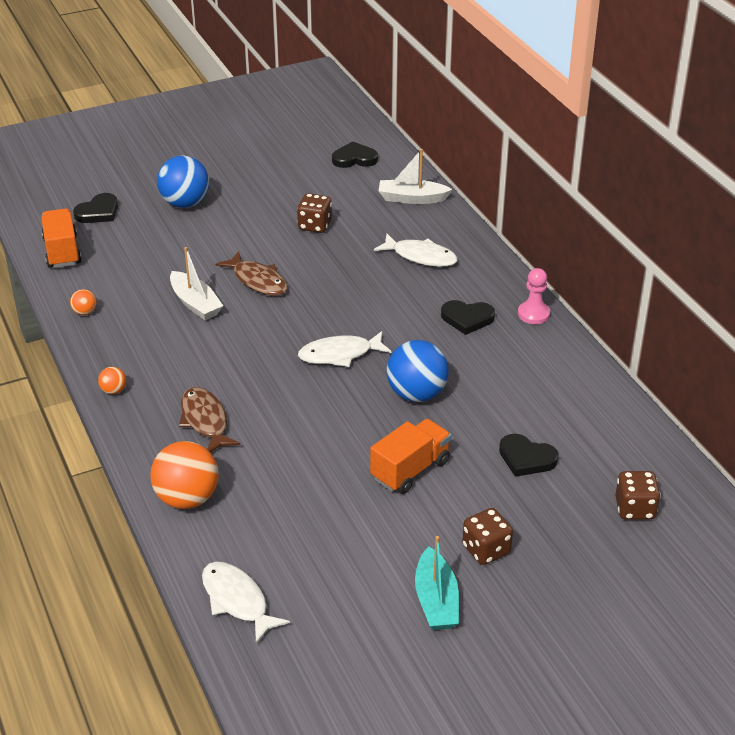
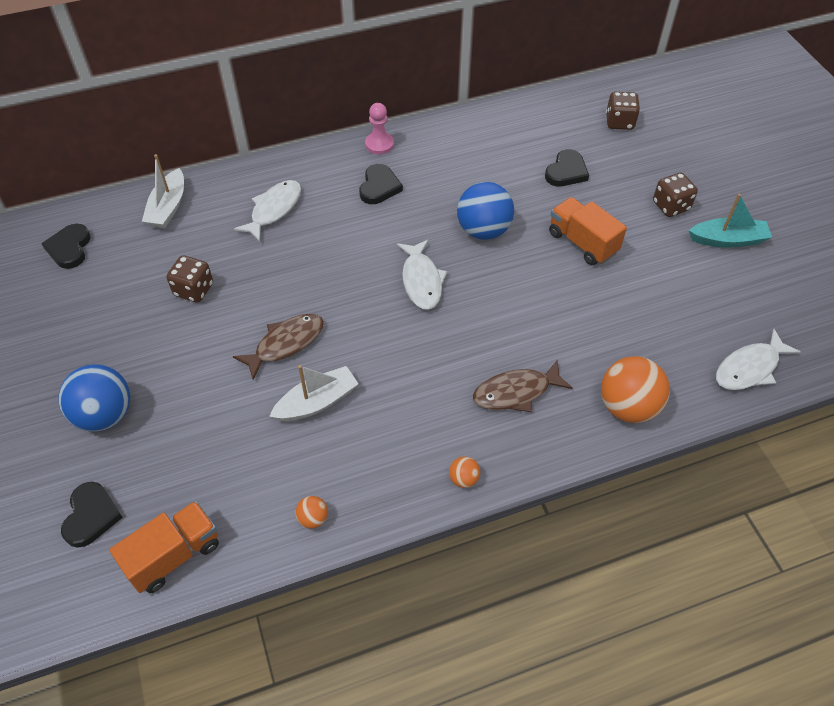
camera: 85 degrees left, 15 degrees up
orange truck [41,208,82,268] -> orange truck turned 150 degrees clockwise [109,501,219,593]
black heart [73,193,118,223] -> black heart turned 45 degrees clockwise [61,482,123,548]

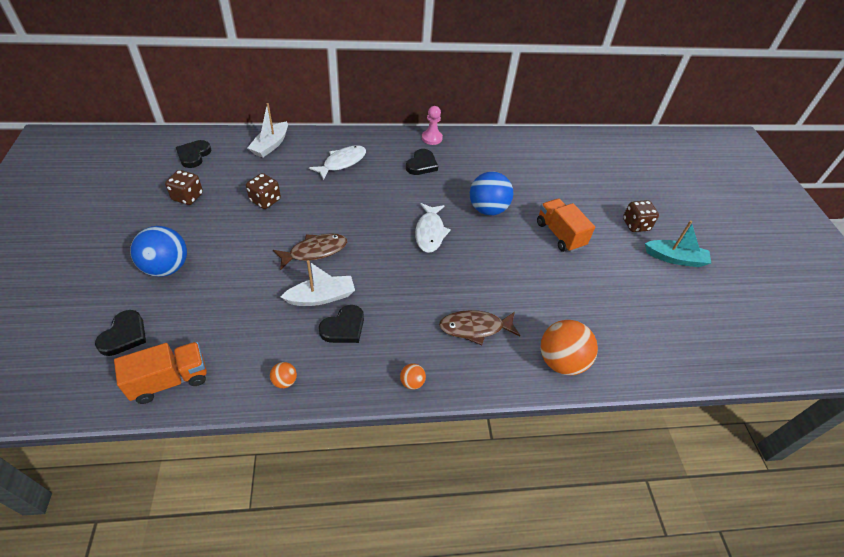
camera: 10 degrees right, 5 degrees down
black heart [545,149,589,187] -> black heart moved to [319,305,364,343]
brown dice [606,92,640,130] -> brown dice moved to [165,170,203,205]
white fish [716,329,801,390] -> none

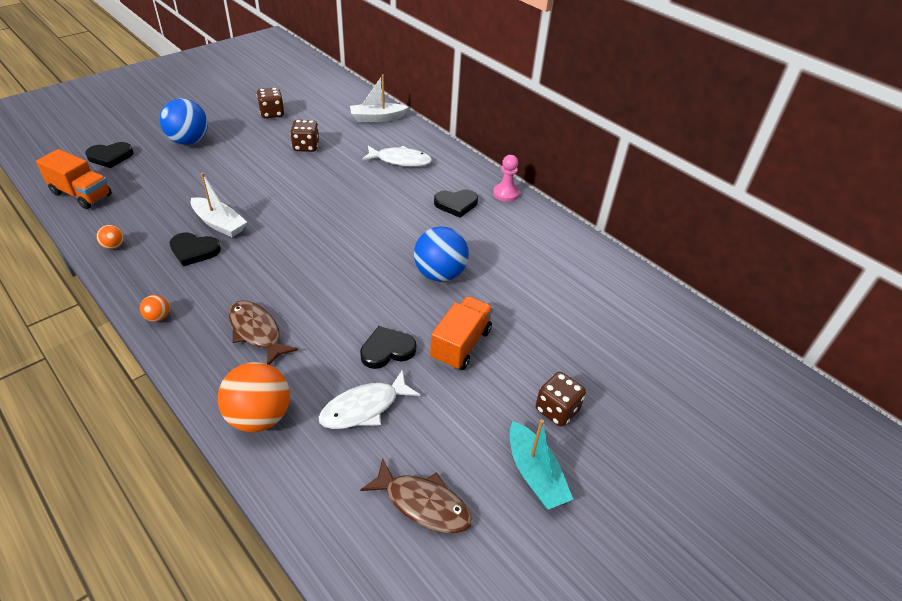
camera: 55 degrees right, 5 degrees down
black heart [176,140,212,168] -> black heart moved to [360,326,416,369]
brown fish [273,233,347,270] -> brown fish moved to [360,458,472,533]
white fish [415,203,451,253] -> white fish moved to [319,370,420,429]

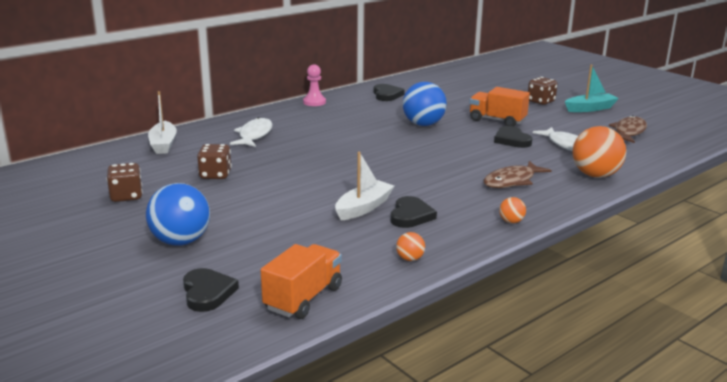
camera: 85 degrees left, 20 degrees down
black heart [434,189,478,218] -> black heart moved to [373,84,405,101]

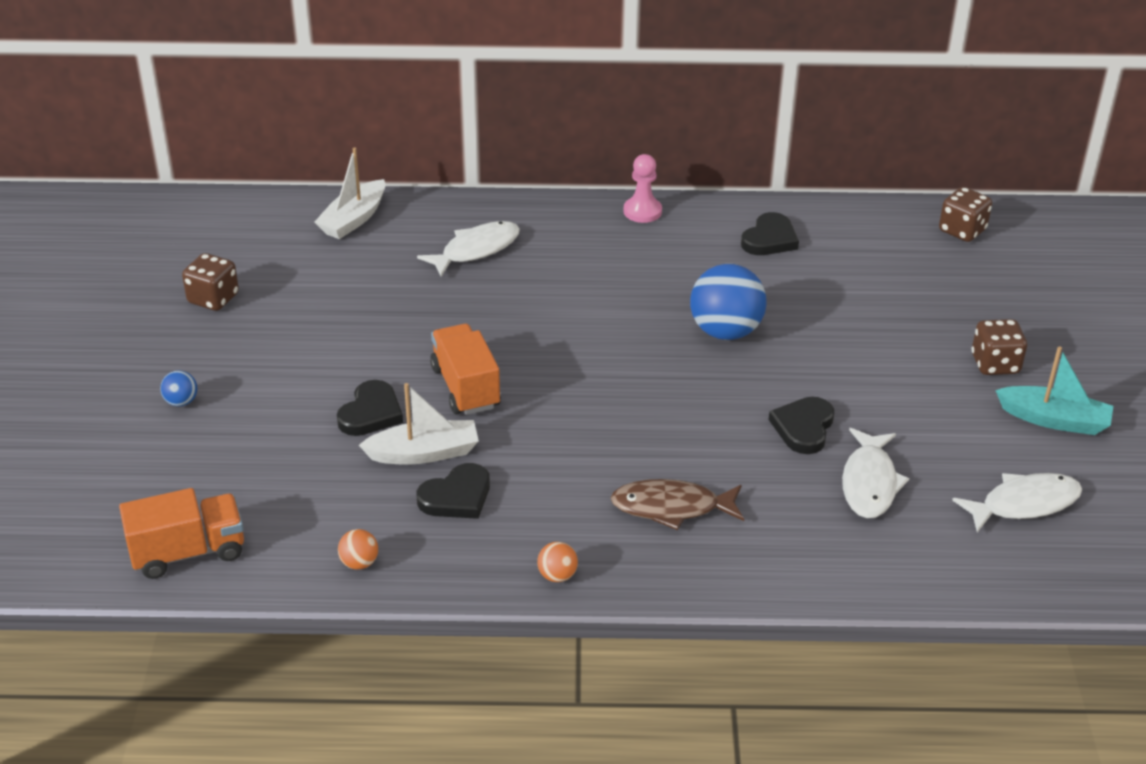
camera: 40 degrees right, 15 degrees up
blue ball [146,183,210,246] -> blue ball [160,370,197,407], size x0.45
black heart [183,268,239,312] -> black heart moved to [337,380,403,436]
brown dice [197,144,232,179] -> brown dice moved to [939,187,992,242]
orange truck [469,87,530,126] -> orange truck moved to [430,324,501,415]
orange ball [572,126,626,178] -> none
brown fish [609,115,647,143] -> white fish [952,473,1082,533]

